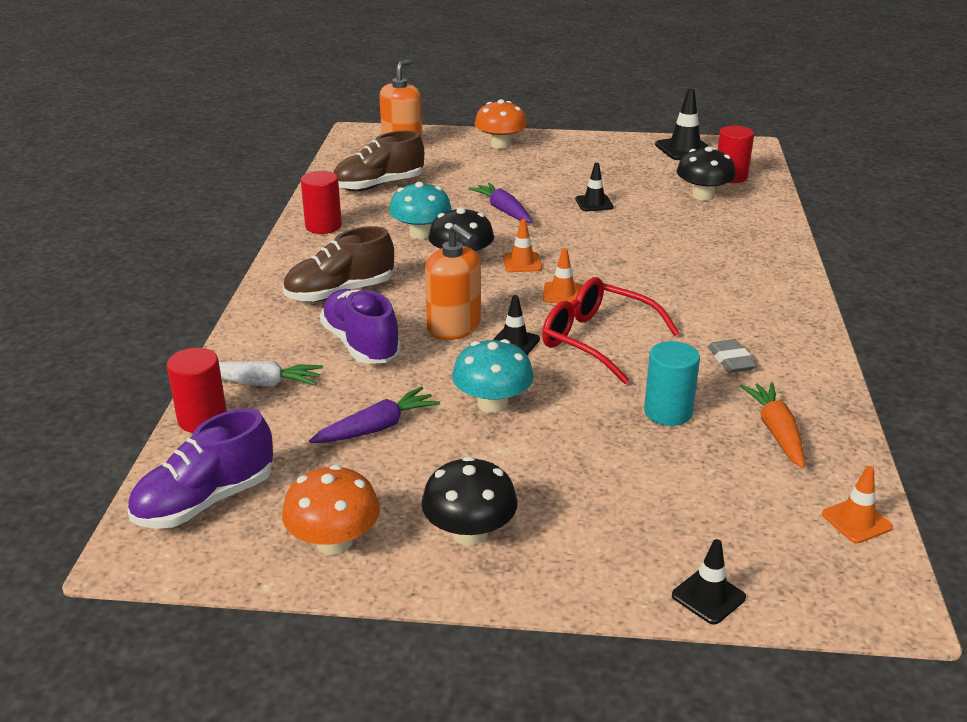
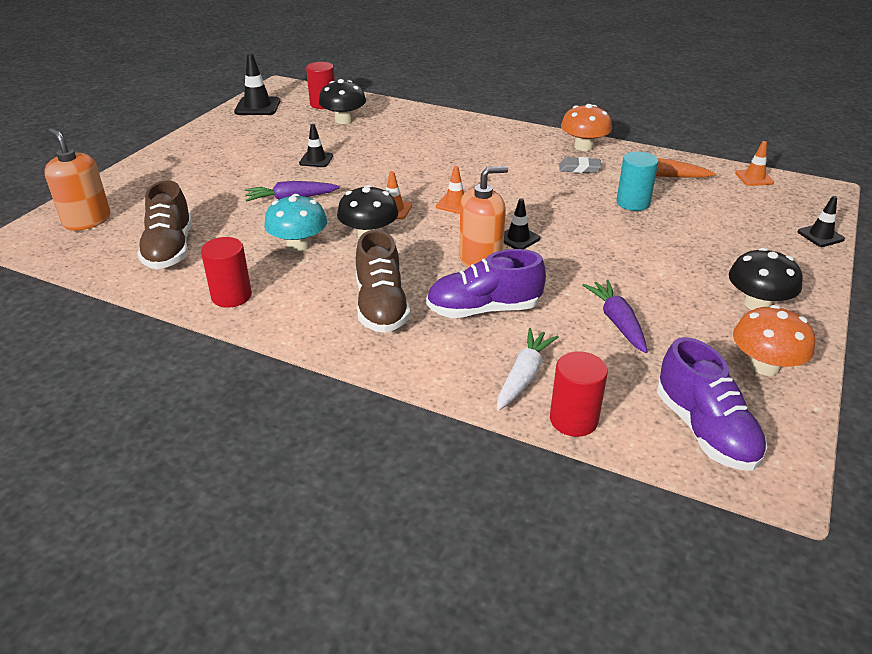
camera: 70 degrees left, 5 degrees up
turquoise mushroom [452,339,534,413] -> none
orange mushroom [475,99,527,149] -> orange mushroom moved to [561,104,612,151]
red glasses [542,277,680,384] -> none

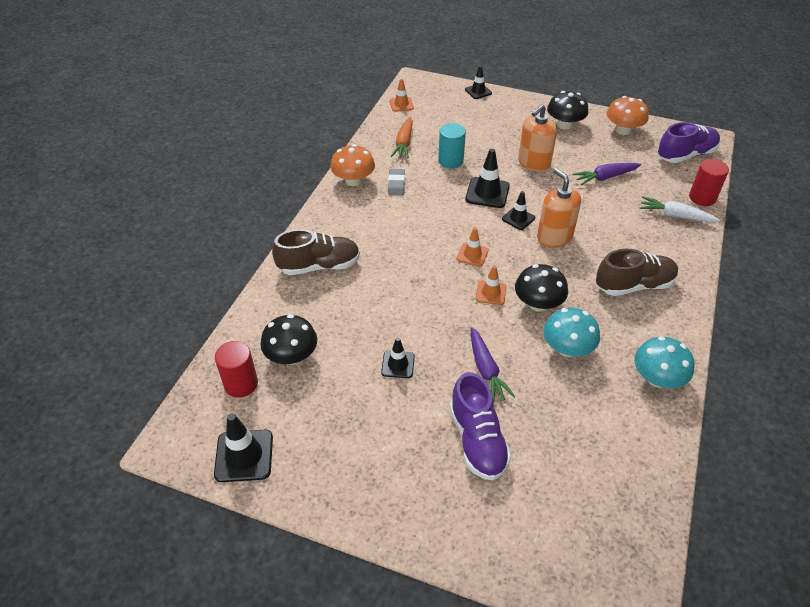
camera: 95 degrees left, 10 degrees up
orange soap dispenser [44,129,110,231] -> orange soap dispenser moved to [518,104,557,172]
brown shoe [137,180,192,269] -> brown shoe moved to [272,229,360,275]
red cylinder [201,237,252,308] -> turquoise mushroom [634,336,694,388]
purple shoe [426,249,546,318] -> purple shoe moved to [450,372,511,480]
none -> black traffic cone [465,149,510,208]

